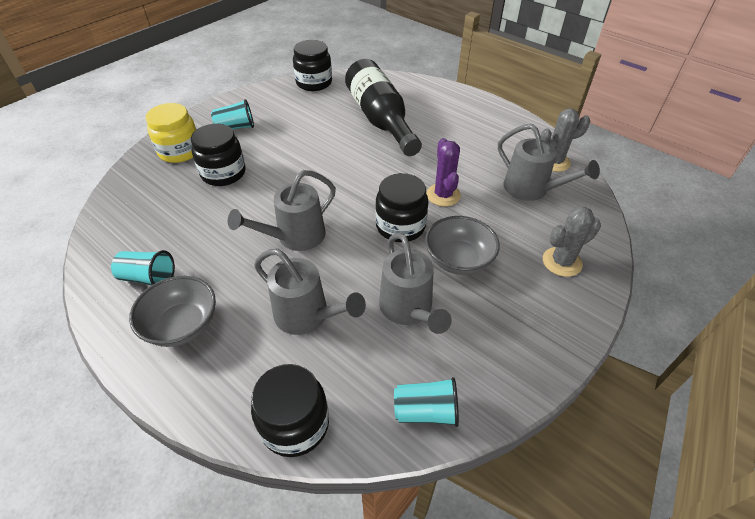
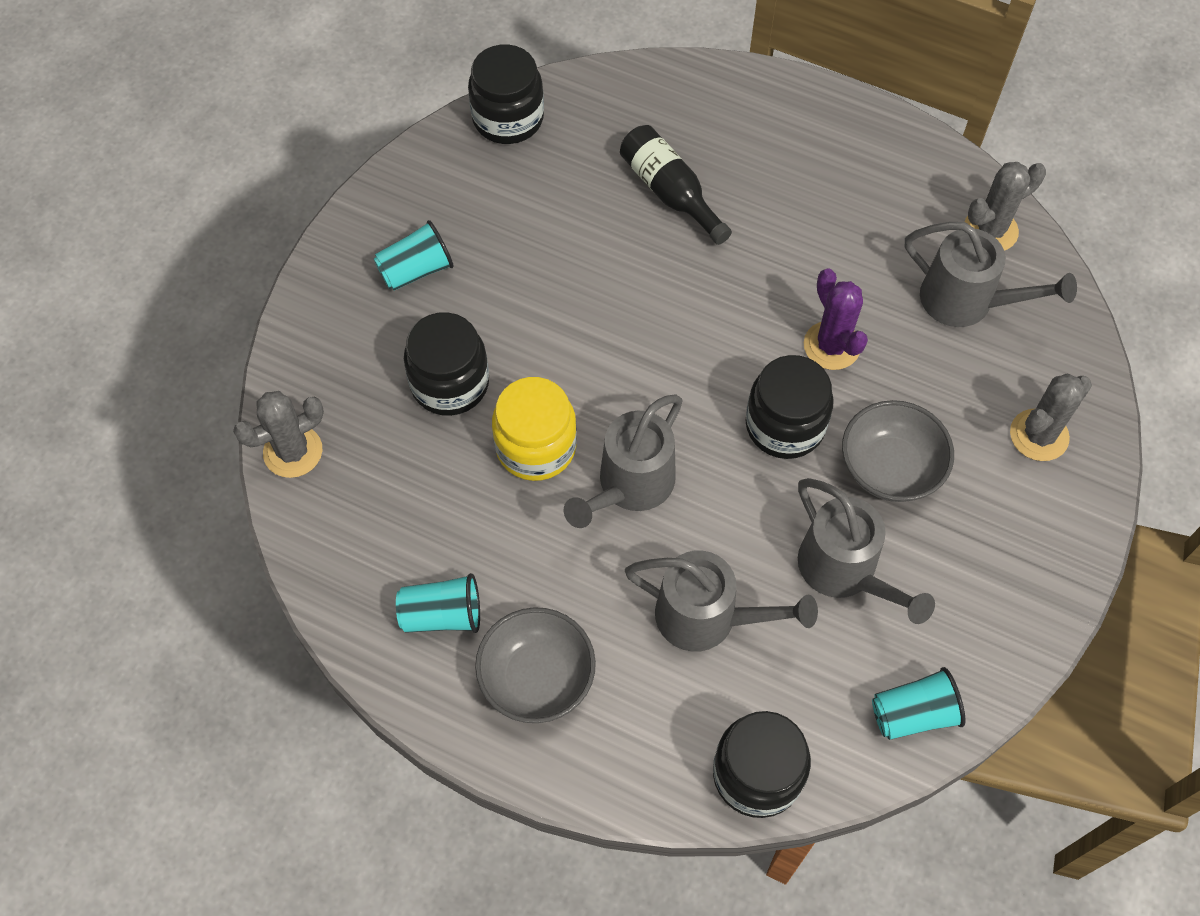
camera: 15 degrees left, 15 degrees up
yellow jar [145,103,197,163] -> yellow jar moved to [492,377,577,481]
black bottle [345,59,422,156] -> black bottle [620,125,732,245], size x0.59
none -> grey cactus [233,391,324,478]

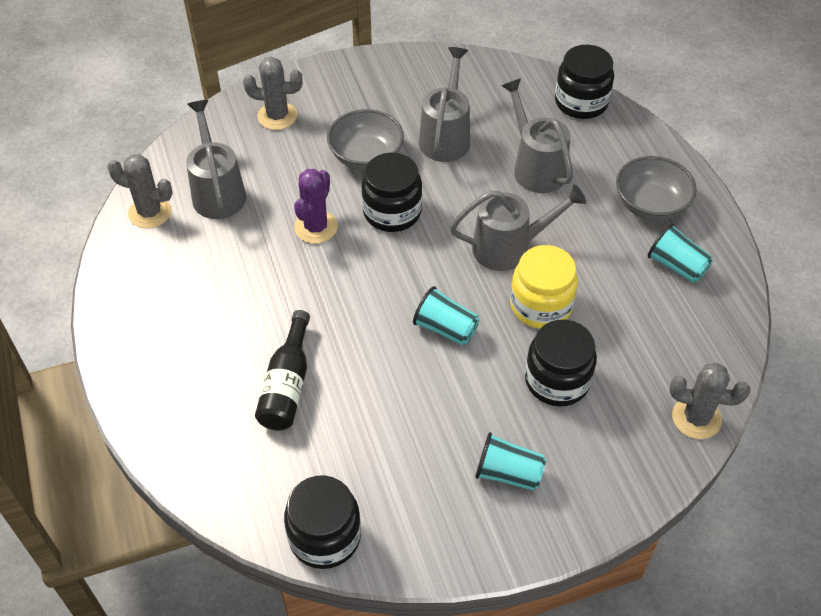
camera: 135 degrees left, 10 degrees down
turquoise cup [872,667,966,740] -> turquoise cup moved to [413,286,479,345]

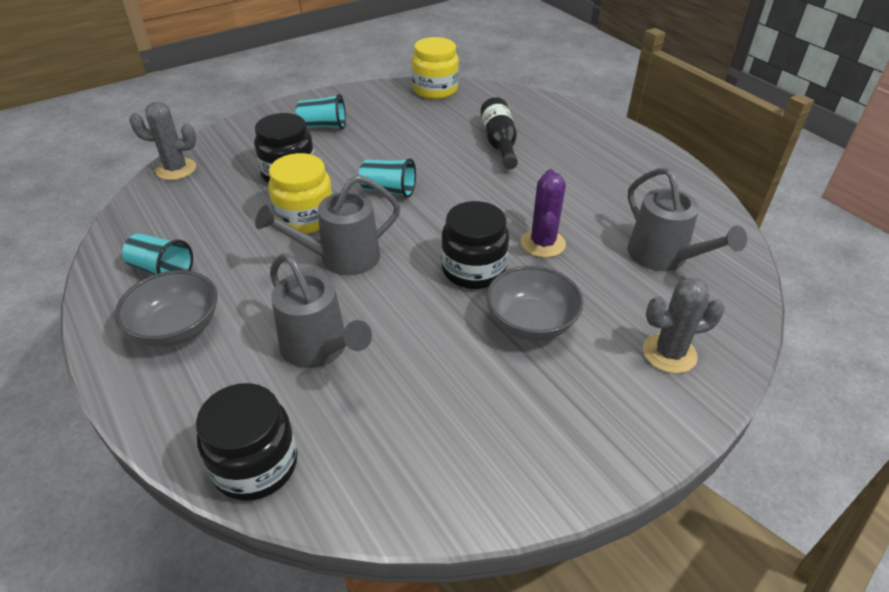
camera: 165 degrees right, 10 degrees down
grey cactus [107,154,173,229] -> none
black jar [284,476,361,569] -> yellow jar [412,37,459,99]
grey watering can [419,47,470,162] -> none

